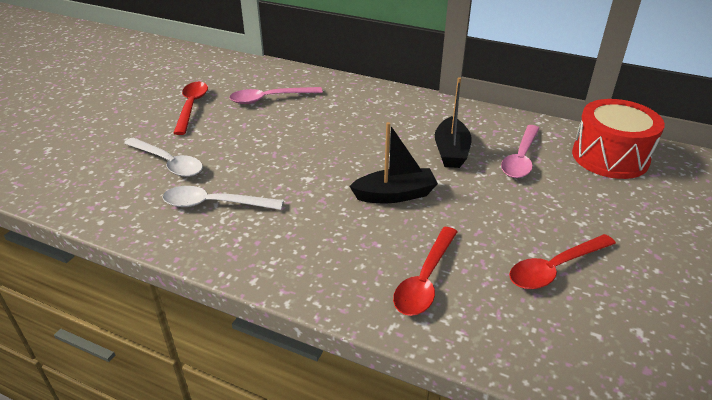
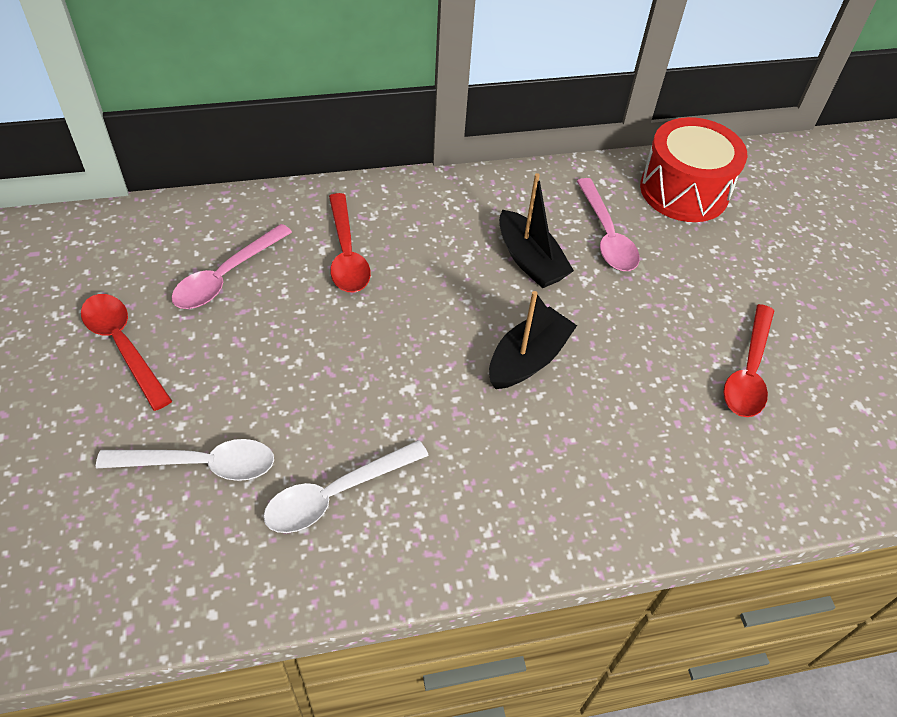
camera: 40 degrees left, 15 degrees up
red spoon [393,227,458,316] -> red spoon moved to [329,193,371,293]

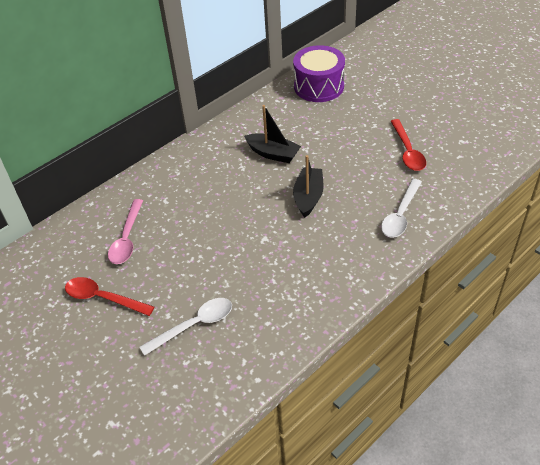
camera: 25 degrees left, 5 degrees down
white spoon [263,440,429,533] -> white spoon moved to [381,179,422,238]
red spoon [329,193,371,293] -> none
pink spoon [577,178,640,271] -> none
red drum [640,117,747,222] -> purple drum [293,45,345,102]

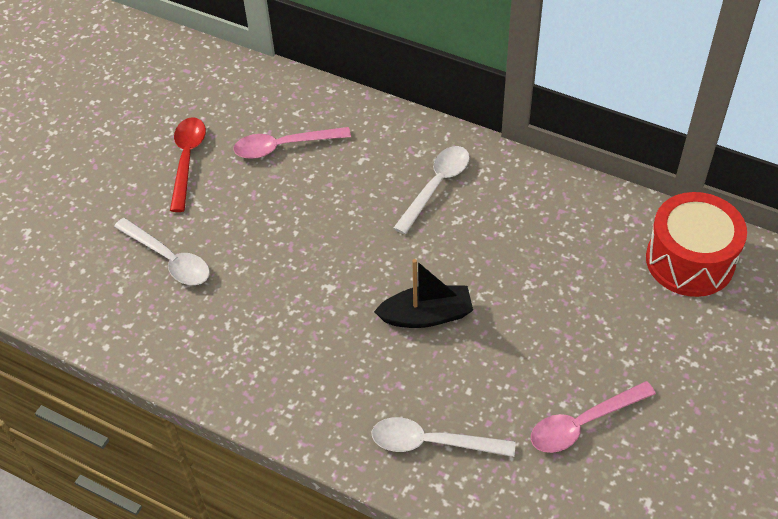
camera: 70 degrees right, 5 degrees up
black boat [244,105,301,163] -> none
purple drum [293,45,345,102] -> red drum [646,192,747,297]
red spoon [390,119,426,171] -> pink spoon [531,381,656,453]
none -> white spoon [393,146,470,234]

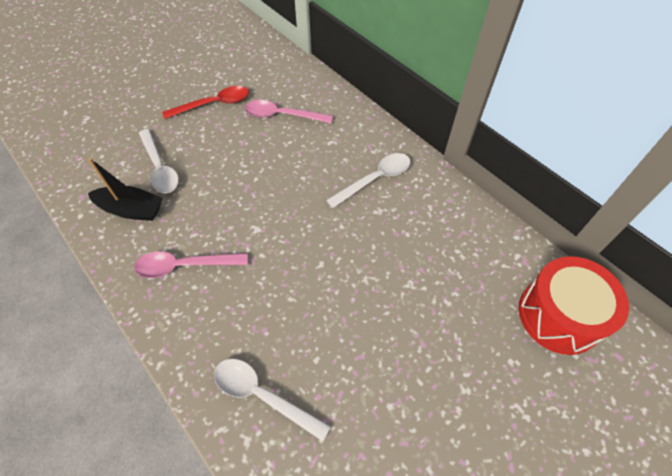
camera: 20 degrees right, 5 degrees up
red spoon [170,117,206,212] -> red spoon turned 45 degrees clockwise [162,86,249,119]
black boat [374,259,473,328] -> black boat moved to [88,158,162,221]
pink spoon [531,381,656,453] -> pink spoon moved to [134,251,248,278]

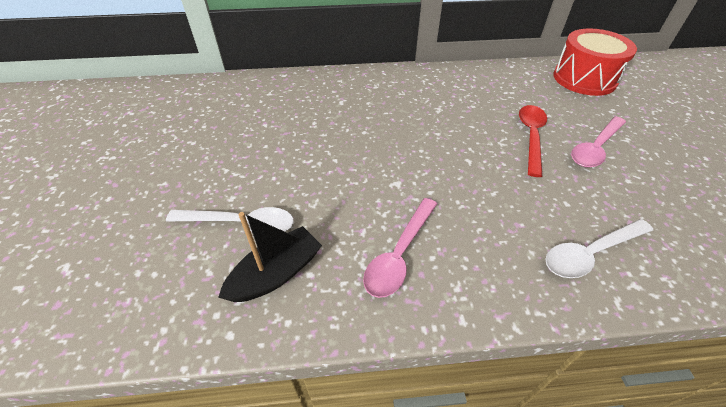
camera: 55 degrees left, 10 degrees down
red spoon [162,86,249,119] -> red spoon moved to [519,105,547,177]
pink spoon [245,100,333,123] -> pink spoon moved to [571,116,626,168]
white spoon [326,153,411,208] -> none

